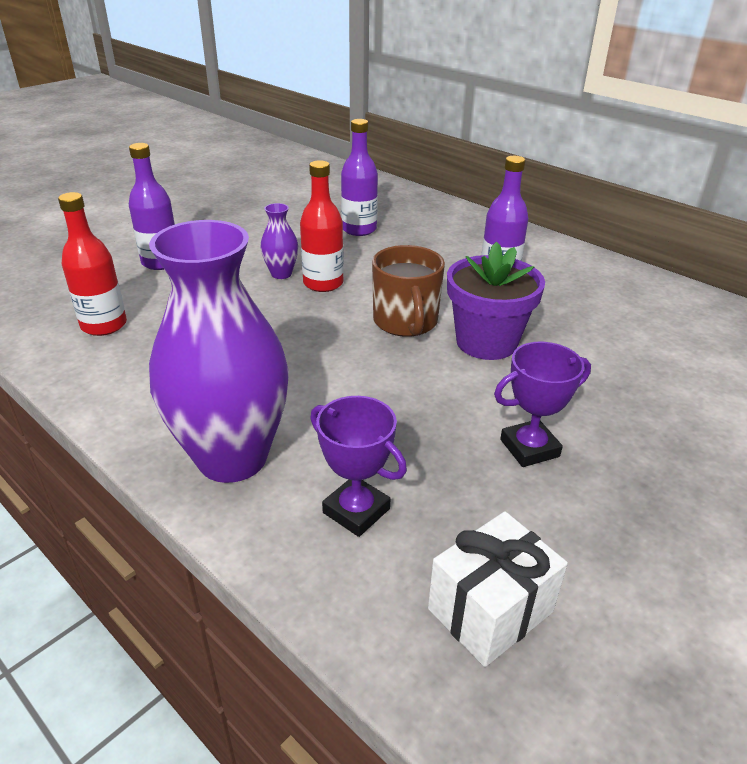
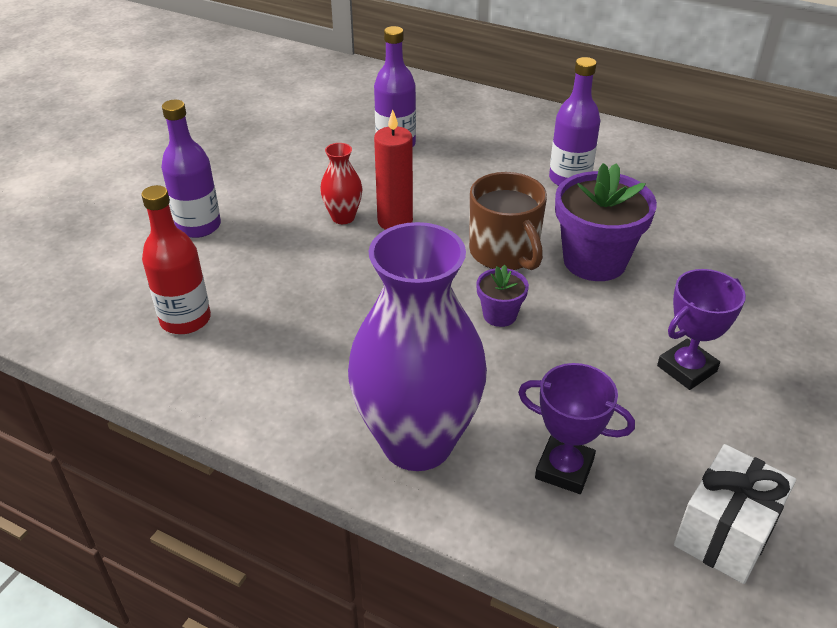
camera: 15 degrees left, 5 degrees up
purple vase [261,203,298,279] -> red vase [320,143,362,224]
red bottle [300,160,344,292] -> red candle [374,110,413,230]
none -> purple flower pot [476,265,529,327]

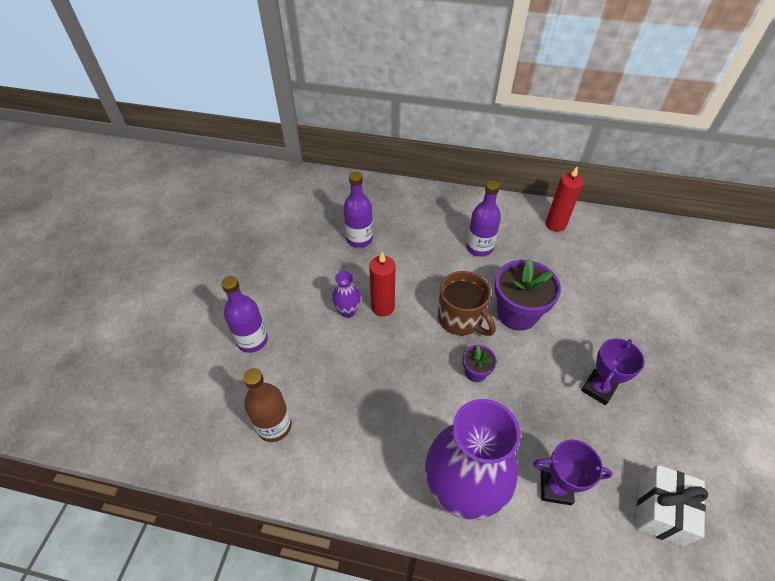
camera: 15 degrees left, 10 degrees up
red bottle [141,185,211,334] -> brown bottle [243,368,292,442]
red vase [320,143,362,224] -> purple vase [332,271,361,318]
none -> red candle [546,166,584,232]

